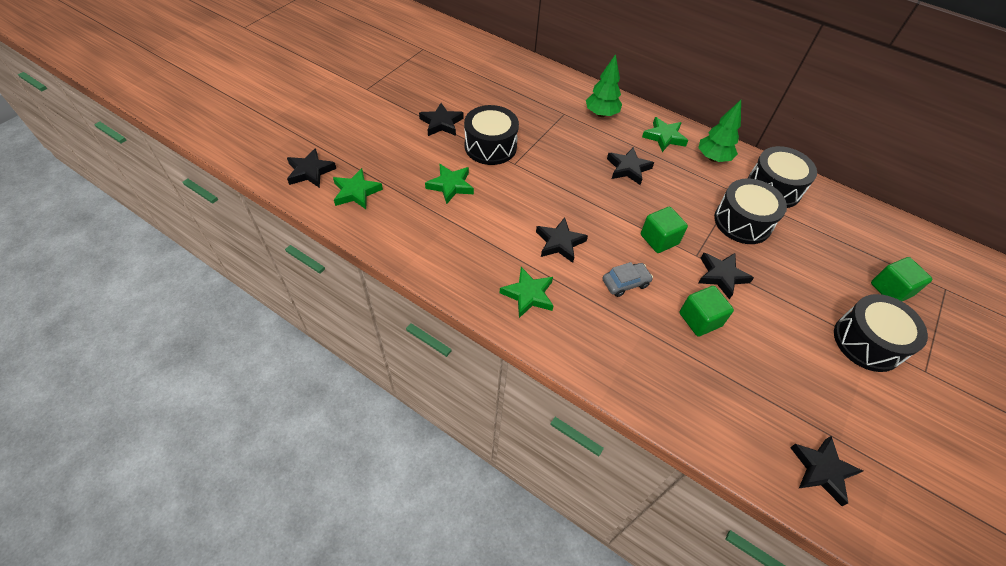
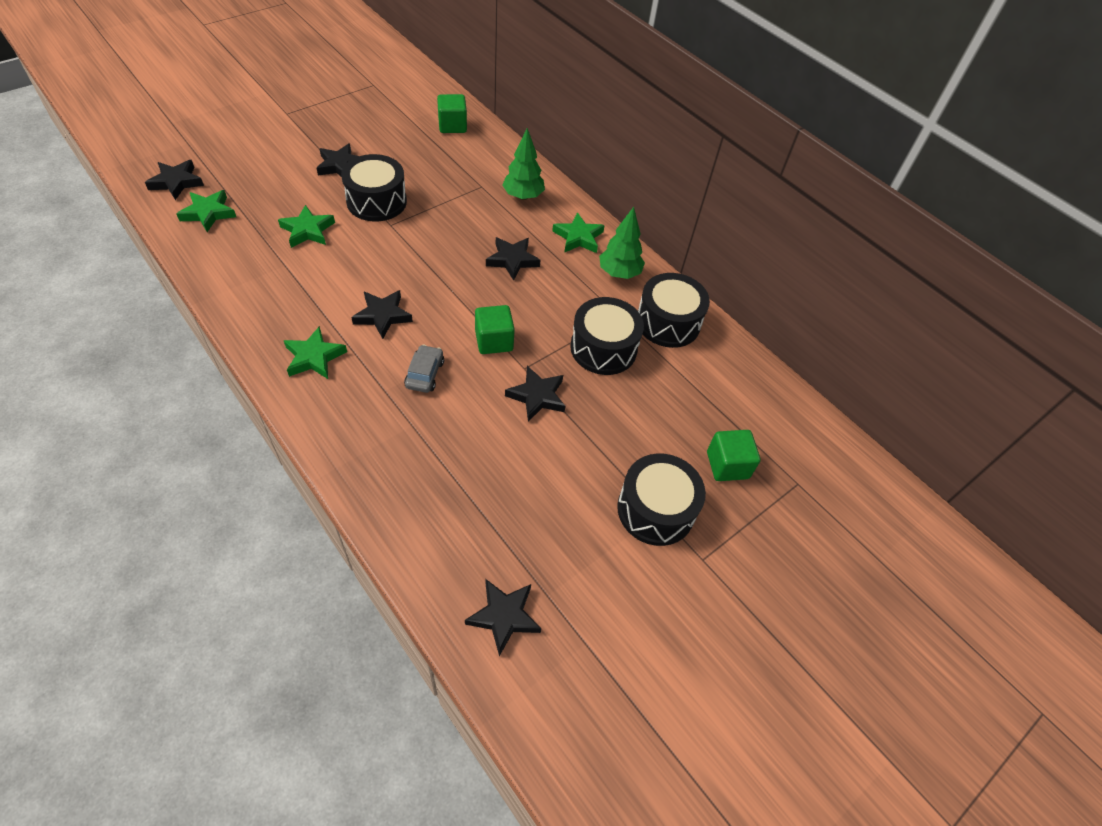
camera: 15 degrees right, 0 degrees up
grey car [602,262,653,297] -> grey car turned 75 degrees counterclockwise [404,345,444,393]
green cube [680,286,734,337] -> green cube moved to [437,94,467,133]

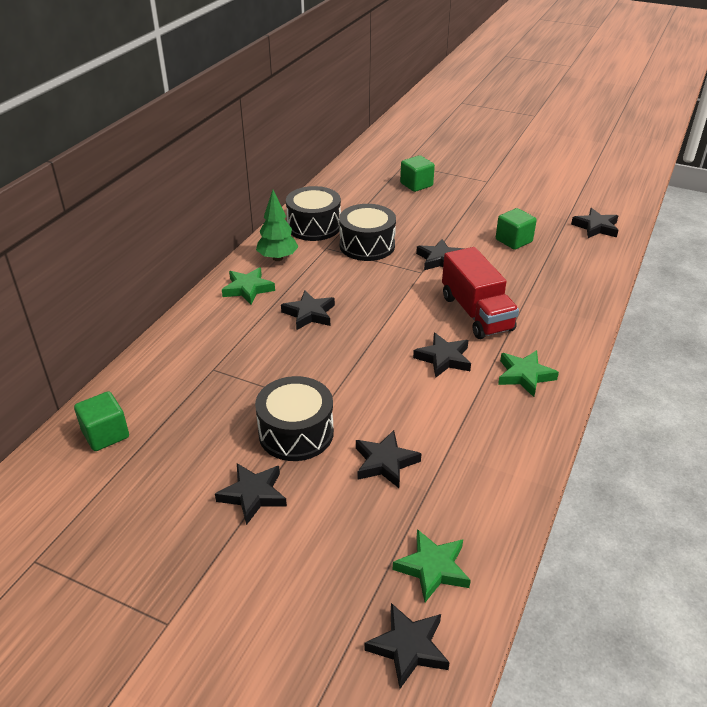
camera: 110 degrees left, 15 degrees down
green star [278,205,335,248] -> black star [356,430,422,488]
grey car [404,345,444,393] -> red truck [442,247,519,339]
green cube [475,305,515,354] -> green cube moved to [496,208,537,250]
green tree [502,128,545,200] -> none
black drum [617,453,706,546] -> none

